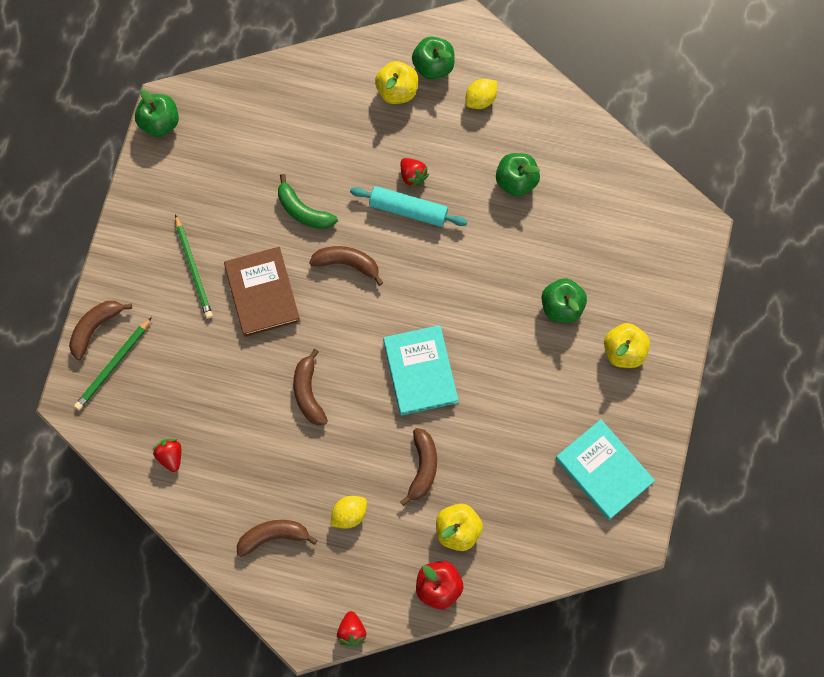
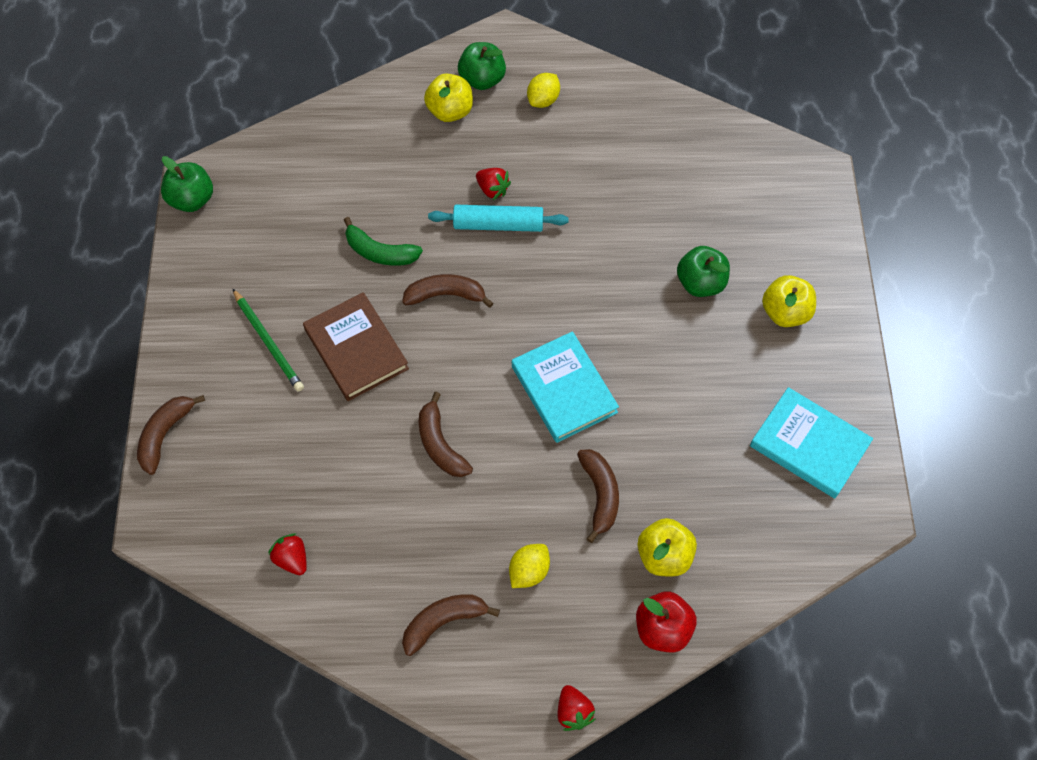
camera: 15 degrees left, 10 degrees down
green pencil [74,317,152,410] -> none
green apple [496,153,540,196] -> none

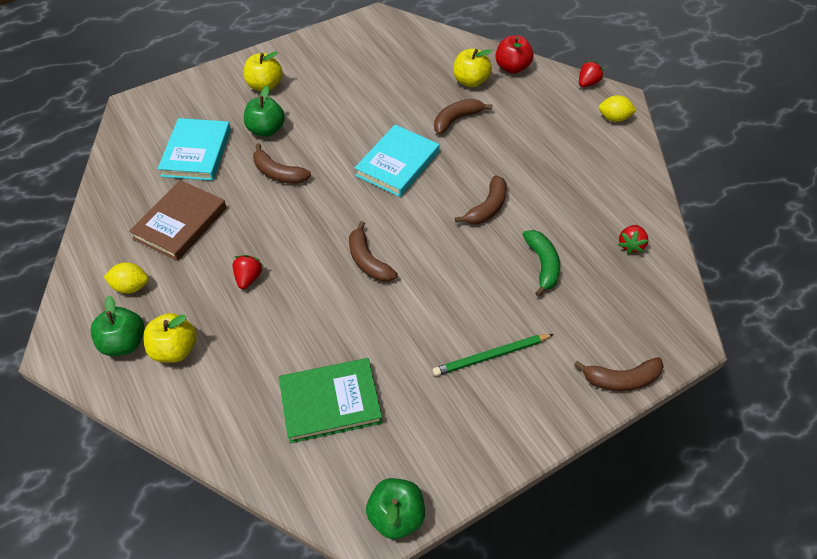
camera: 120 degrees left, 10 degrees down
green pencil [232,288,304,392] -> green pencil turned 135 degrees counterclockwise [432,334,554,376]
brown book [303,292,409,401] -> brown book moved to [129,180,227,261]
green banana [344,217,423,266] -> green banana moved to [522,230,560,297]
brown banana [402,594,500,656] -> brown banana moved to [253,143,311,184]
turquoise rolling pin [428,205,569,232] -> none
yellow lemon [509,544,550,588] -> yellow lemon moved to [599,95,637,122]
turquoise book [750,387,873,498] -> turquoise book moved to [158,118,231,181]
none -> green book [279,358,383,443]

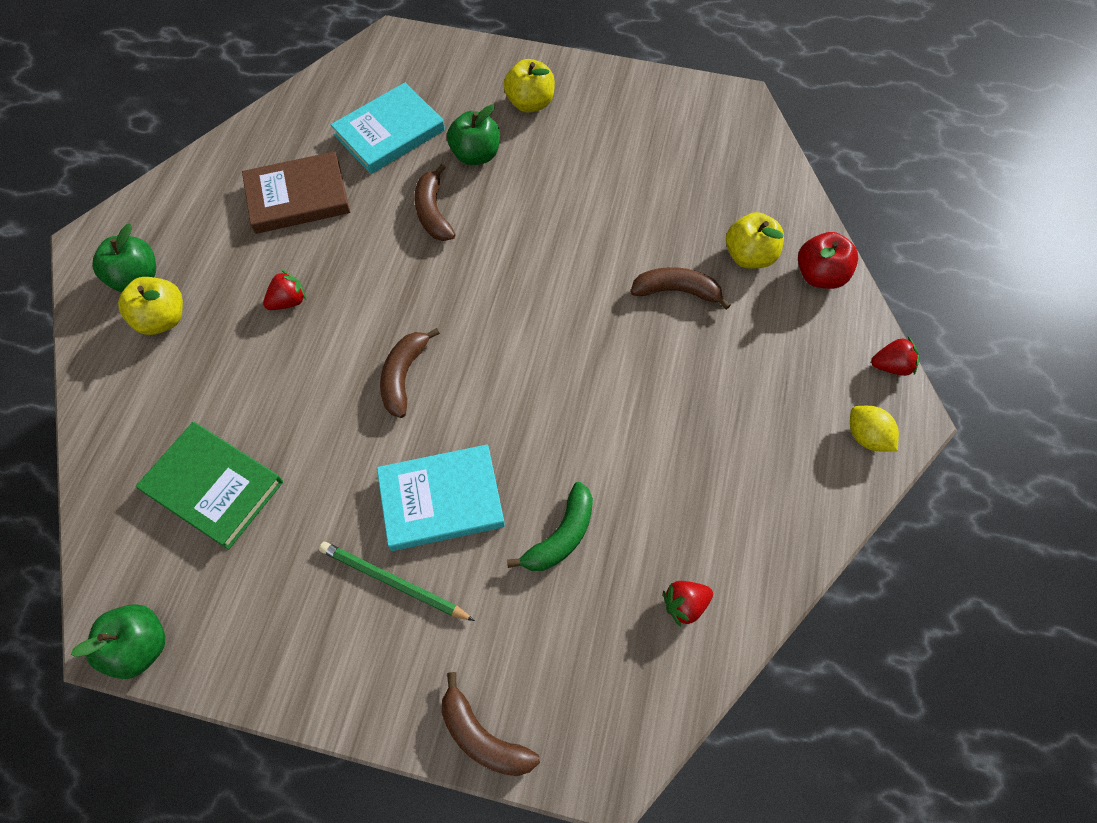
camera: 45 degrees right, 10 degrees up
yellow lemon [104,262,149,294] -> none
turquoise book [355,125,439,197] -> turquoise book moved to [377,444,505,551]
brown banana [455,175,507,224] -> none

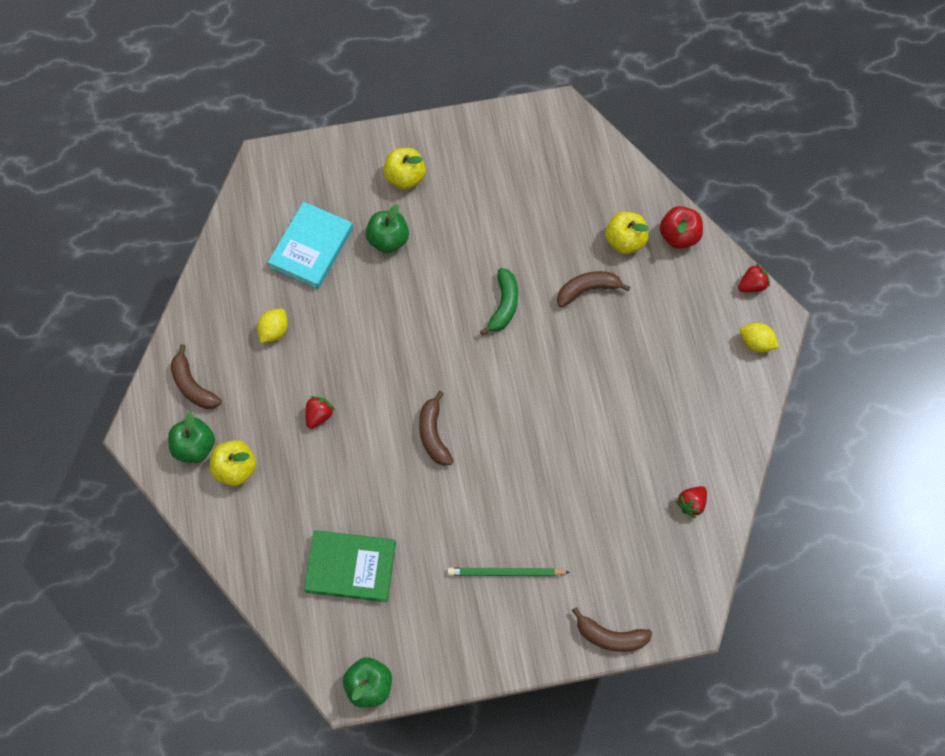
camera: 25 degrees left, 5 degrees up
brown book [242,151,350,234] -> yellow lemon [257,309,288,343]
turquoise book [377,444,505,551] -> none
brown banana [414,164,456,241] -> brown banana moved to [171,344,222,409]
green banana [507,482,593,571] -> green banana moved to [480,268,518,335]

